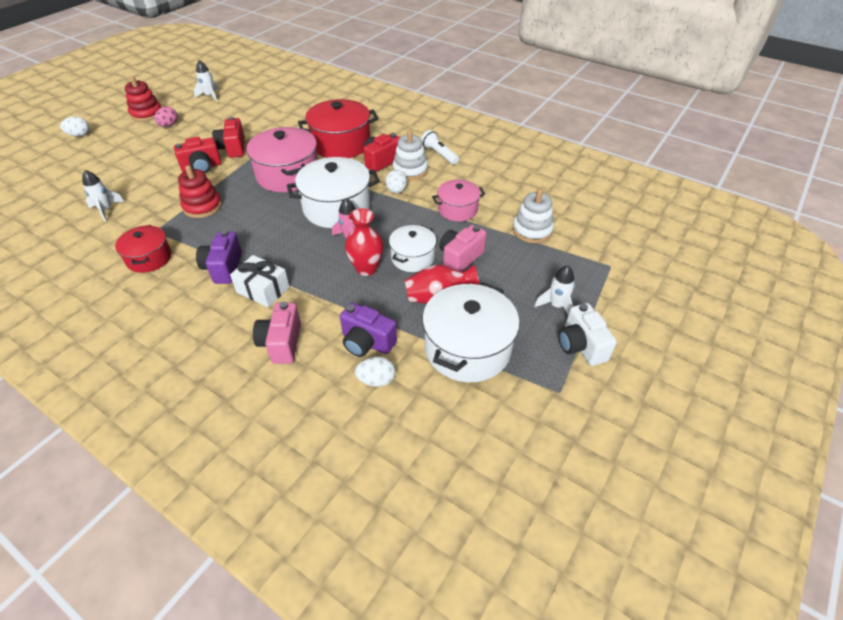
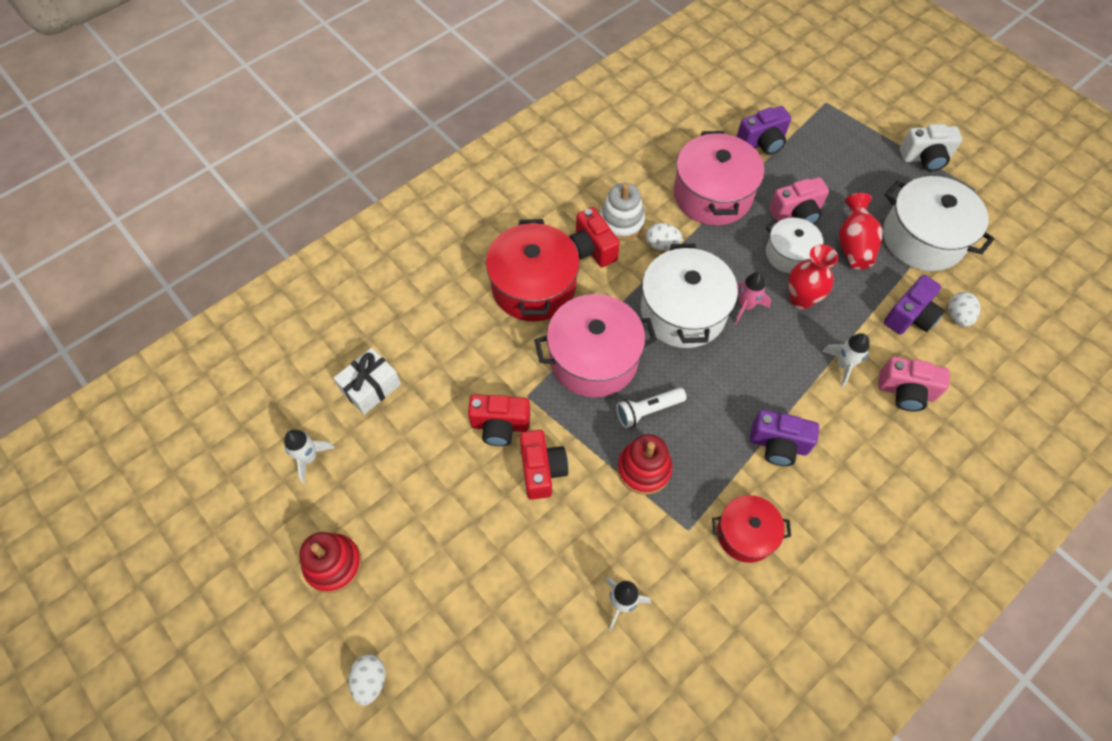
camera: 75 degrees left, 15 degrees up
pink egg [154,106,178,127] -> none
white gift [230,255,290,307] -> white gift moved to [334,348,401,415]
white flashlight [421,130,459,165] -> white flashlight moved to [616,387,687,428]
pink pot [432,180,485,221] -> pink pot [674,131,764,226], size x1.70
pink camera [439,225,486,272] -> pink camera turned 75 degrees counterclockwise [769,177,829,224]
white stacking toy [512,189,554,243] -> purple camera [737,106,791,155]
white rocket [534,265,575,314] -> white rocket moved to [822,333,870,388]

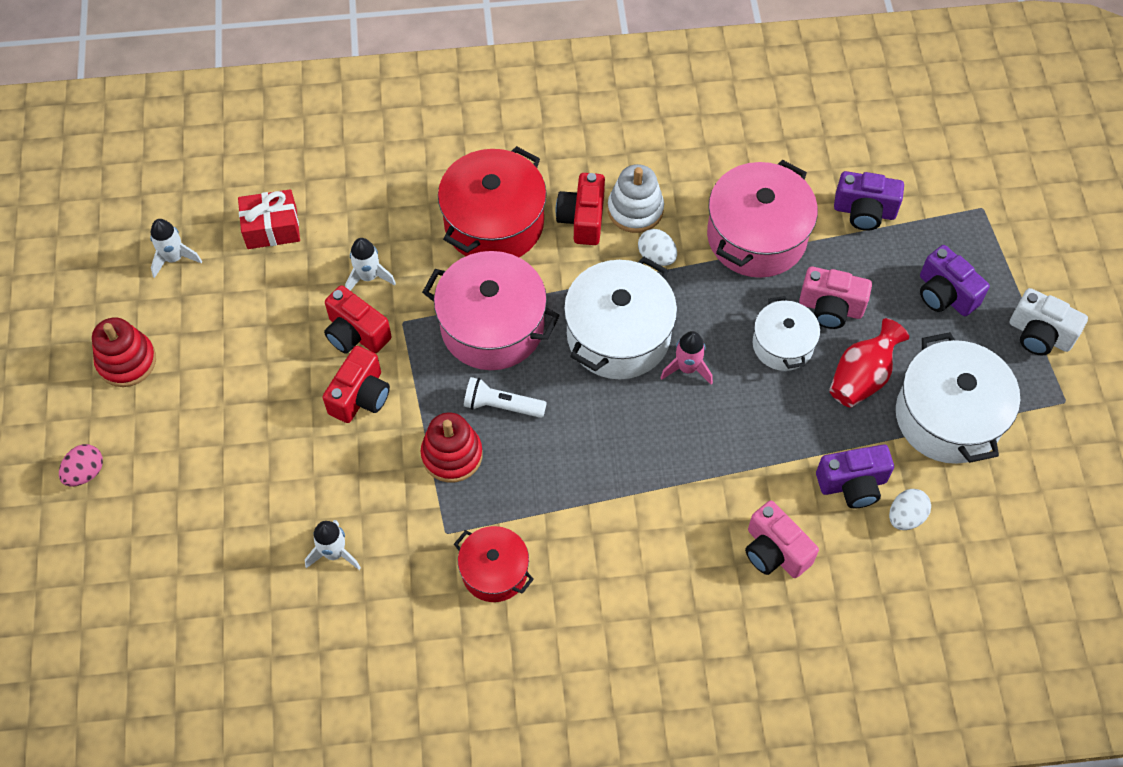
camera: 35 degrees right, 0 degrees up
white gift [334,348,401,415] -> red gift [238,189,300,249]
white egg [349,654,386,706] -> pink egg [59,444,103,487]
purple camera [750,410,819,466] -> purple camera moved to [920,245,990,316]
red vase [788,244,838,309] -> none
white rocket [822,333,870,388] -> white rocket moved to [345,238,396,291]

